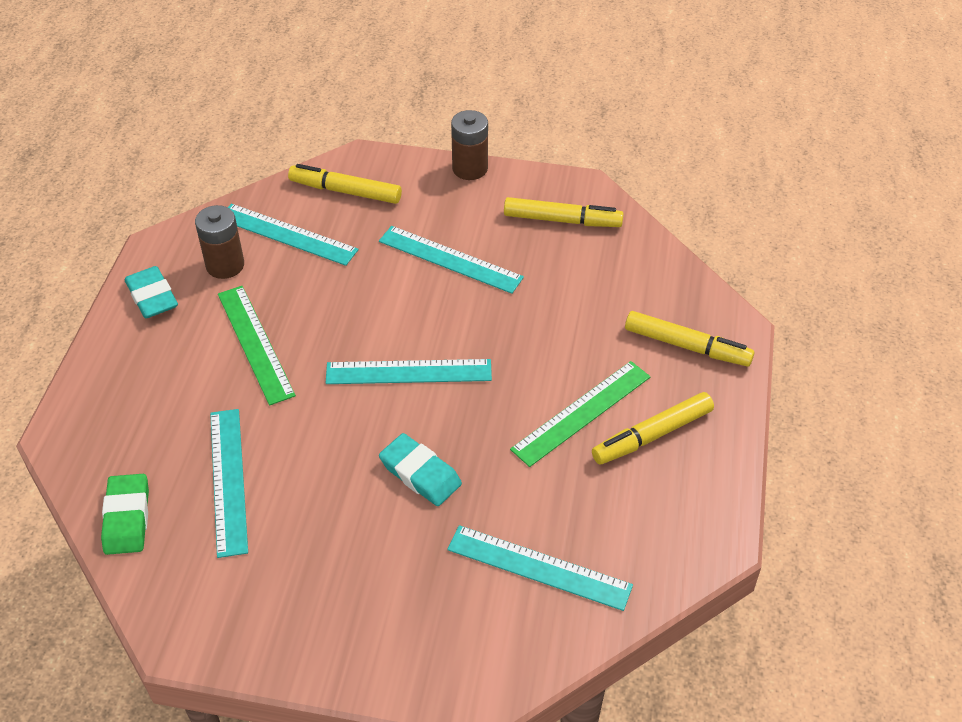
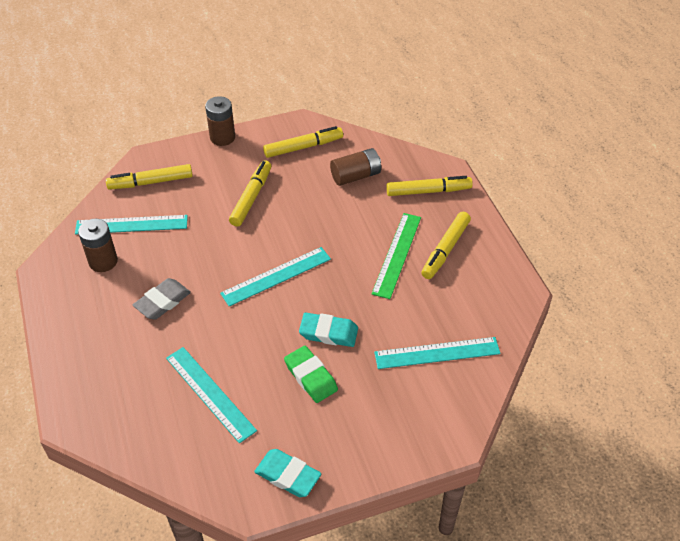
camera: 30 degrees left, 0 degrees up
green eraser [101,474,149,555] -> green eraser moved to [284,346,338,403]
turquoise eraser [125,266,178,318] -> turquoise eraser moved to [254,449,321,497]
green ruler [218,286,296,406] -> grey eraser [133,278,191,319]
turquoise ruler [379,226,524,294] -> yellow marker [229,160,271,227]
none -> brown battery [330,148,381,186]

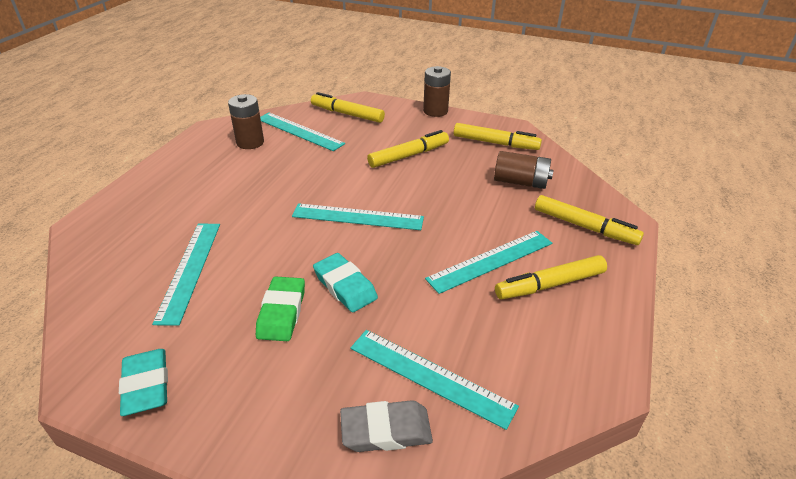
camera: 40 degrees right, 10 degrees down
grey eraser [133,278,191,319] -> grey eraser moved to [340,400,433,452]
green ruler [372,213,421,299] -> turquoise ruler [425,231,552,294]

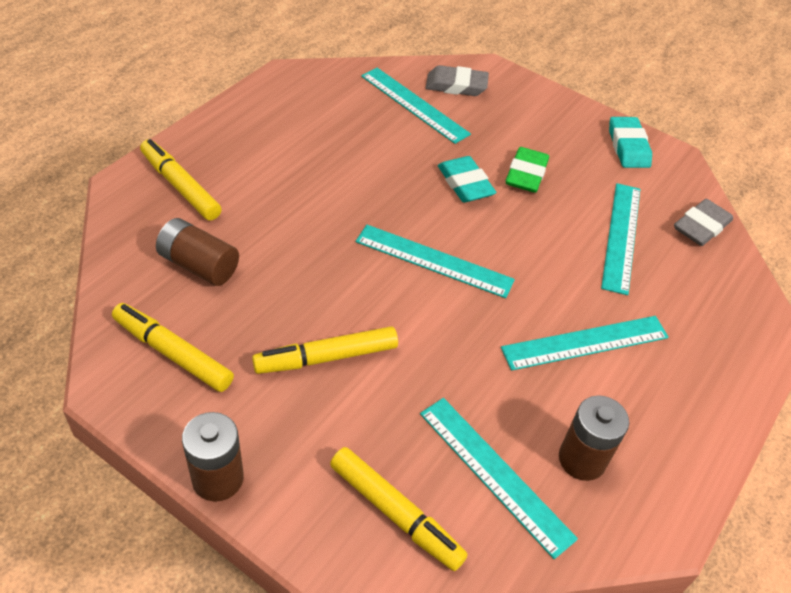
camera: 170 degrees left, 10 degrees up
turquoise ruler [425,231,552,294] -> turquoise ruler moved to [501,316,669,371]
yellow marker [495,255,607,299] -> none
none -> grey eraser [674,199,733,246]

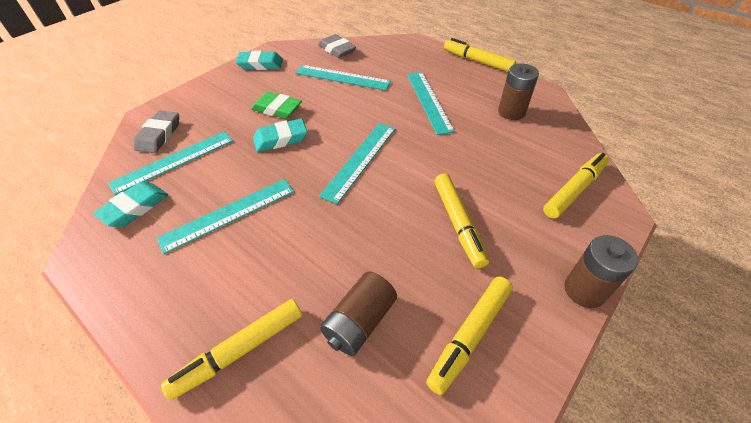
camera: 80 degrees left, 0 degrees up
turquoise ruler [420,398,578,559] -> turquoise ruler moved to [157,179,294,254]
none -> turquoise eraser [93,182,168,227]
none -> yellow marker [444,38,516,72]

